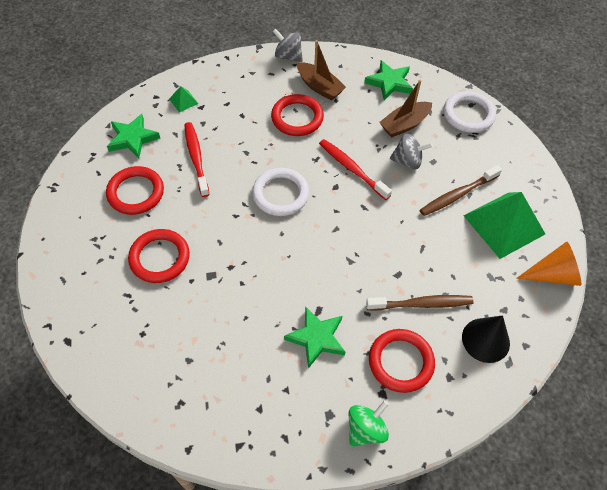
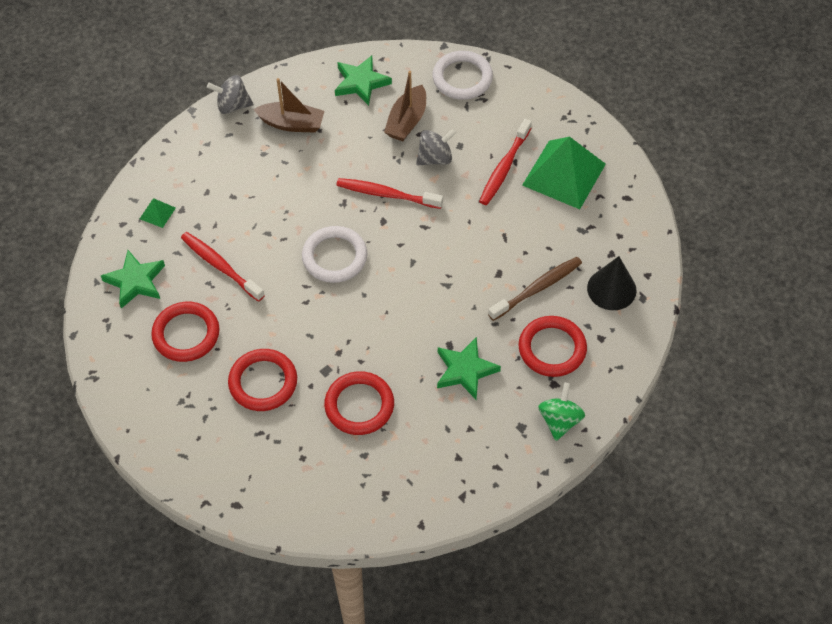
camera: 30 degrees left, 0 degrees up
red ring [271,94,324,136] -> red ring moved to [324,371,394,435]
brown toothbrush [420,165,502,216] -> red toothbrush [479,119,532,205]
orange cone [516,242,581,286] -> none

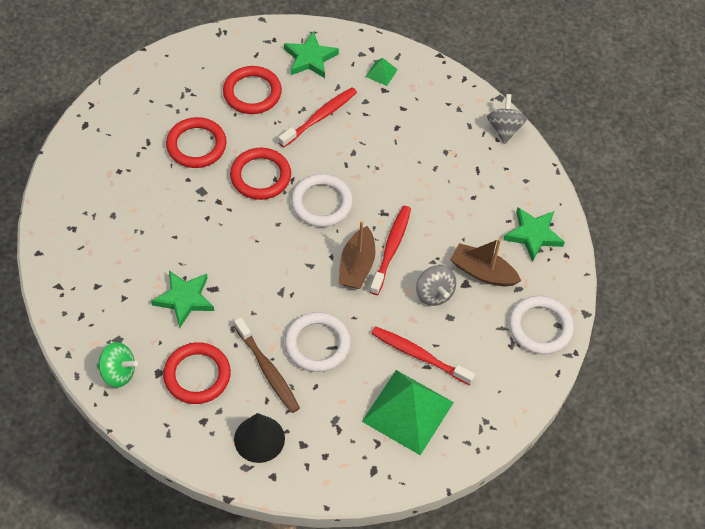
camera: 90 degrees right, 0 degrees up
brown boat [253,78,325,133] -> brown boat moved to [339,221,376,289]
red ring [324,371,394,435] -> red ring moved to [230,148,291,200]
none -> white ring [285,312,351,372]

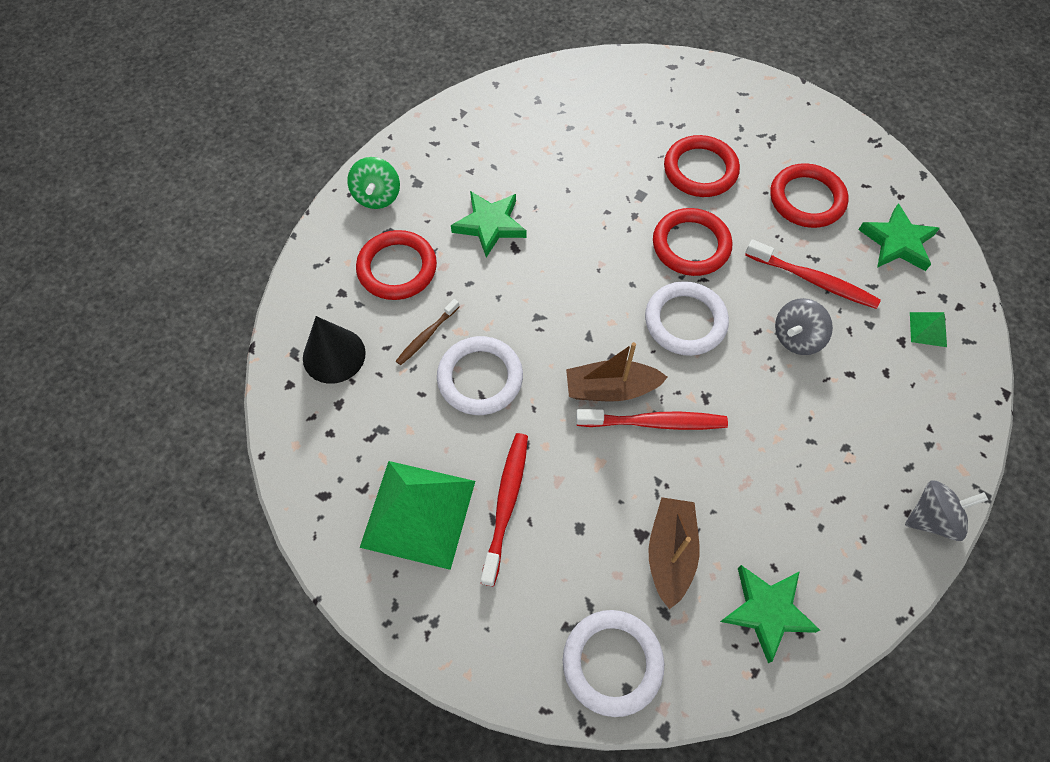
camera: 75 degrees right, 5 degrees up
brown toothbrush [234,317,300,413] -> brown toothbrush [396,299,460,365], size x0.61
grey spinning top [416,265,456,306] -> grey spinning top moved to [775,298,833,355]

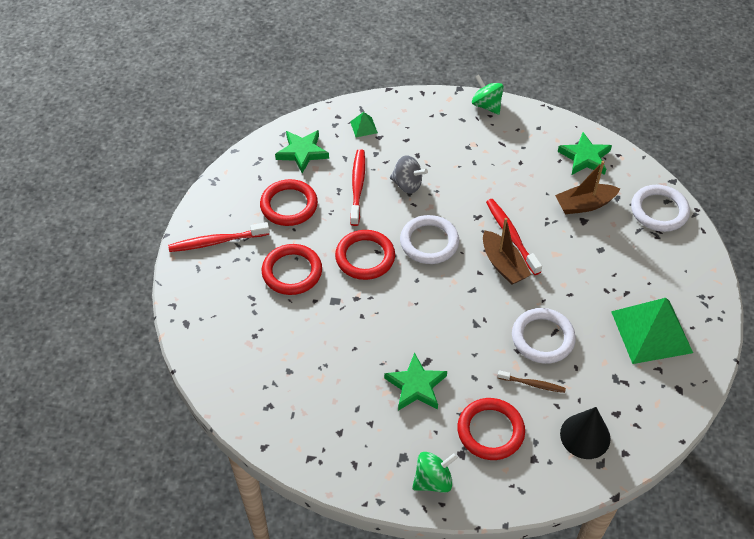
camera: 115 degrees left, 10 degrees down
red toothbrush [481,433,528,586] -> red toothbrush moved to [168,222,270,252]
grey spinning top [905,480,988,541] -> green spinning top [472,75,504,115]

